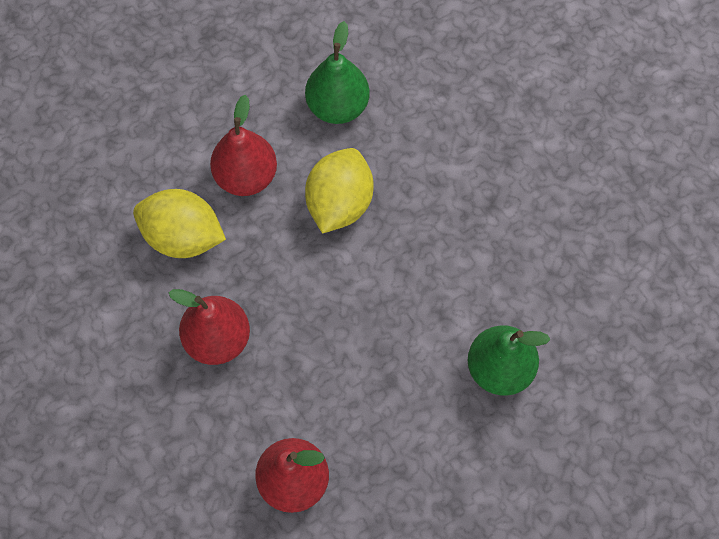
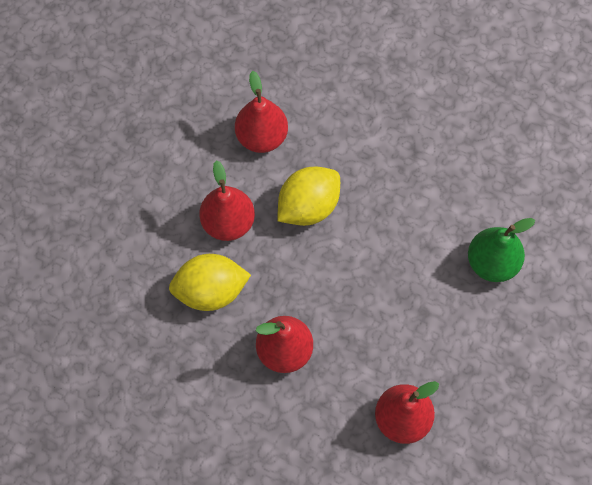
camera: 30 degrees left, 0 degrees up
green pear [305,21,370,124] -> red pear [235,71,288,153]
yellow lemon [305,148,373,234] -> yellow lemon turned 60 degrees clockwise [277,167,340,226]

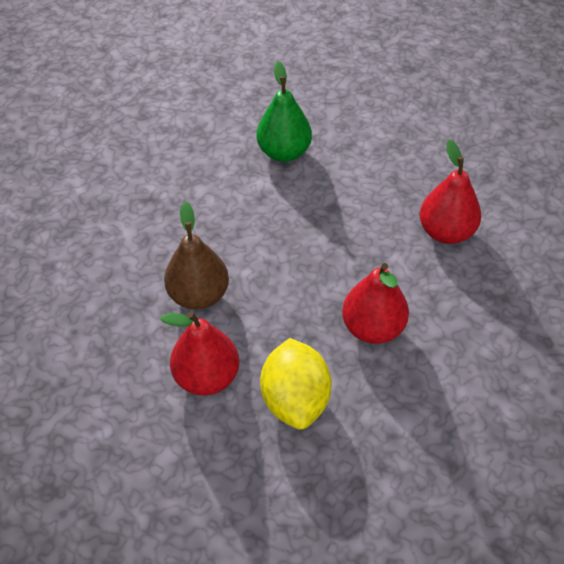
camera: 85 degrees left, 15 degrees down
red pear [235,71,288,153] -> none
yellow lemon [277,167,340,226] -> brown pear [164,202,229,310]

